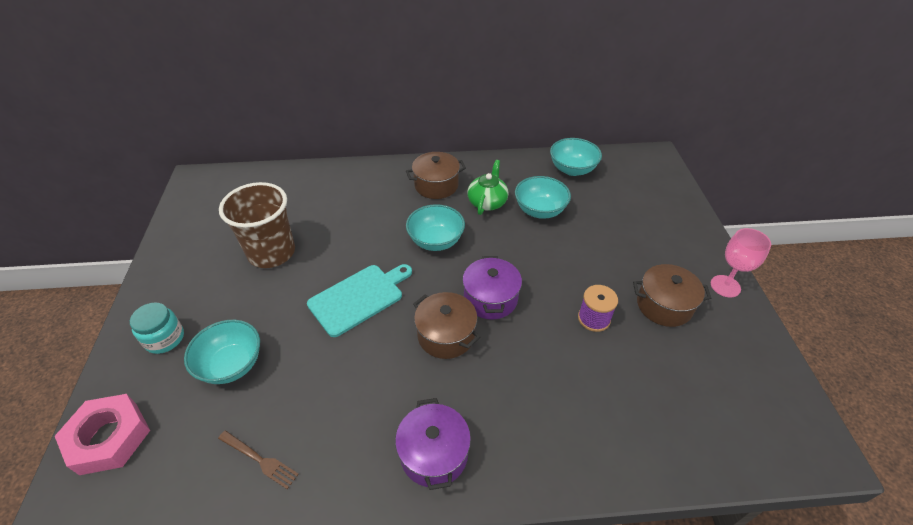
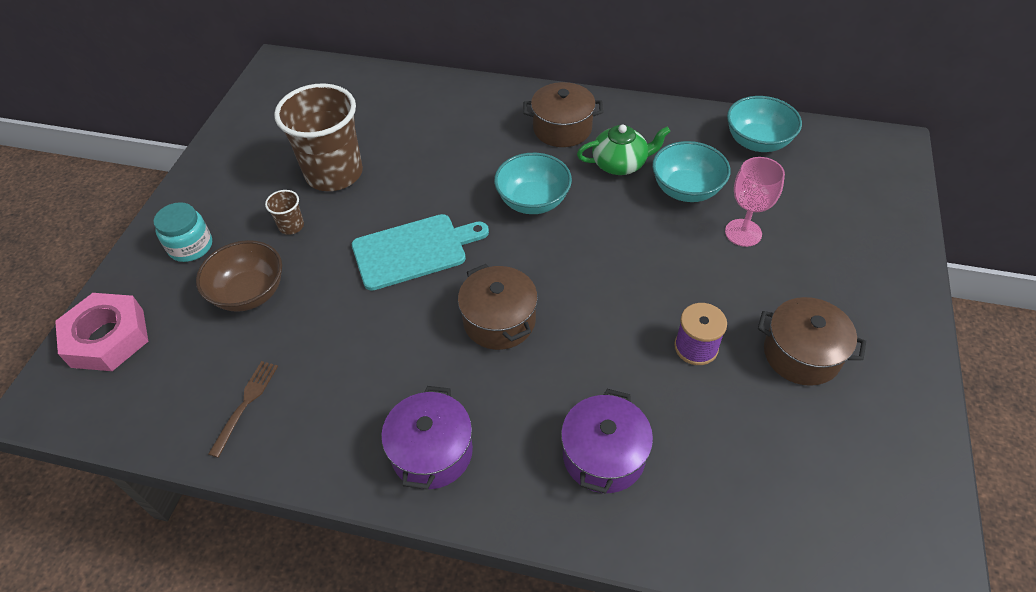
camera: 20 degrees right, 5 degrees up
turquoise bowl [184,320,260,384] -> brown bowl [196,240,282,312]
brown fork [218,430,299,489] -> brown fork turned 120 degrees counterclockwise [208,361,278,458]
purple pot [462,256,522,320] -> purple pot moved to [561,389,653,494]
green teapot [467,160,509,215] -> green teapot turned 45 degrees clockwise [577,125,671,175]
pink goblet [711,228,771,298] -> pink goblet moved to [725,157,785,247]
none -> brown cup [265,190,304,235]

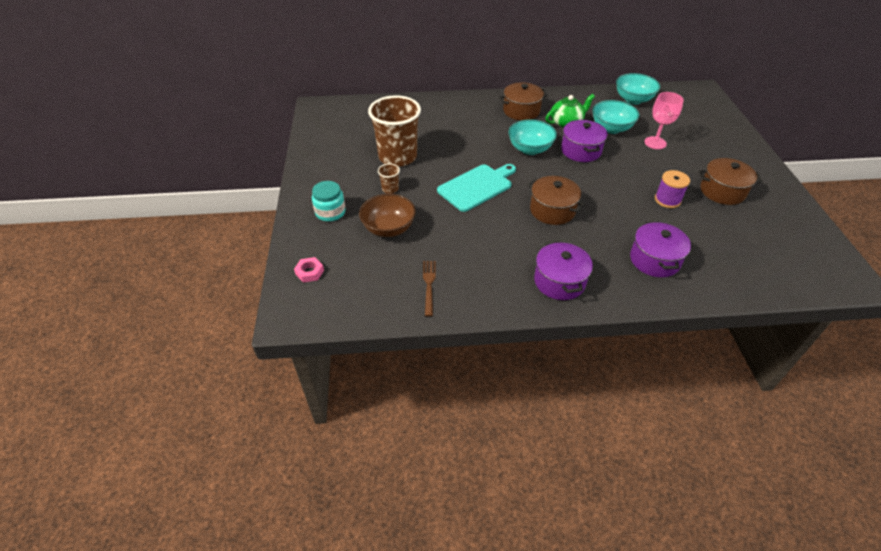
camera: 20 degrees left, 5 degrees down
pink nut [55,293,149,371] -> pink nut [294,257,324,283], size x0.48
none -> purple pot [561,120,608,162]

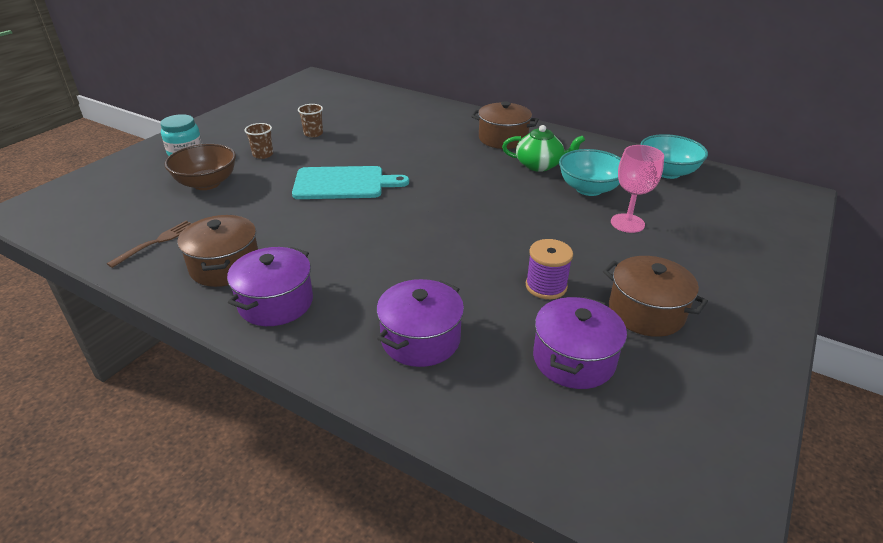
camera: 35 degrees right, 10 degrees down
pink nut [294,257,324,283] -> none
brown cup [368,95,421,167] -> brown cup [298,104,323,137], size x0.41
turquoise bowl [508,119,557,155] -> none
brown pot [527,176,585,225] -> brown pot moved to [177,215,258,287]
purple pot [561,120,608,162] -> purple pot moved to [533,296,627,389]

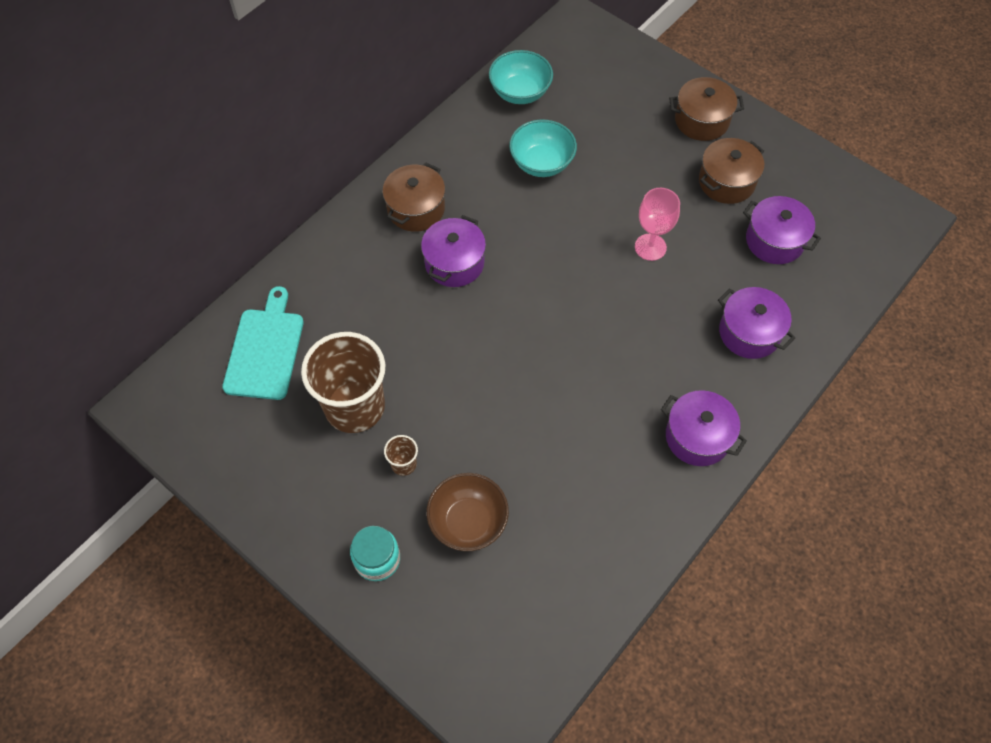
camera: 80 degrees left, 25 degrees up
brown fork [107,221,192,268] -> none
brown pot [177,215,258,287] -> brown pot moved to [669,77,744,141]
turquoise cutting board [292,166,409,199] -> turquoise cutting board moved to [222,286,304,400]
brown cup [298,104,323,137] -> brown cup [301,332,385,433], size x2.43
green teapot [502,125,585,172] -> none
purple spool [526,239,573,299] -> none
pink goblet [611,145,664,233] -> pink goblet moved to [635,188,680,261]
none -> purple pot [421,215,486,287]

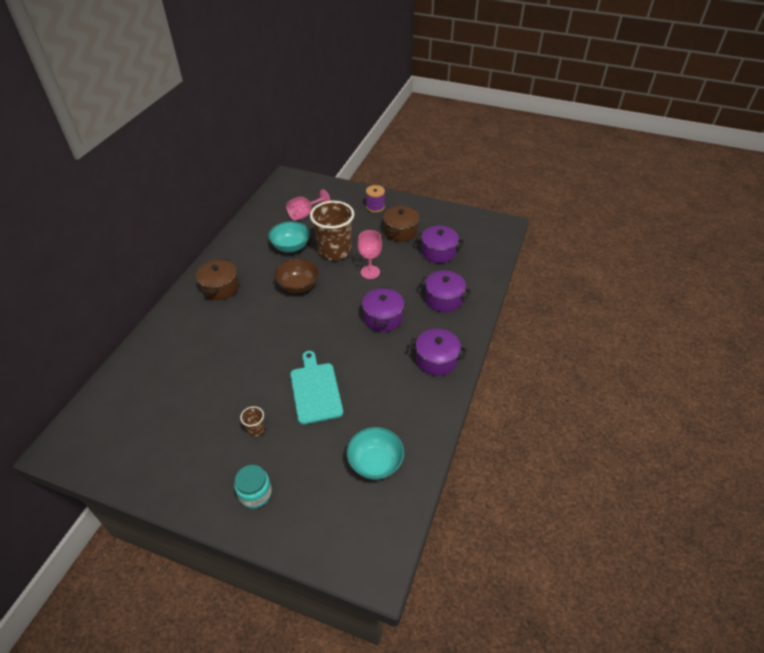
camera: 20 degrees left, 15 degrees down
turquoise cutting board [222,286,304,400] -> turquoise cutting board moved to [290,351,343,424]
brown cup [301,332,385,433] -> brown cup moved to [310,201,354,260]
purple pot [421,215,486,287] -> purple pot moved to [362,287,404,332]
brown bowl [427,473,509,551] -> brown bowl moved to [274,259,319,293]
turquoise bowl [489,50,553,104] -> turquoise bowl moved to [347,427,404,480]
brown pot [669,77,744,141] -> purple spool [366,185,385,213]
none -> pink goblet [286,189,330,221]

